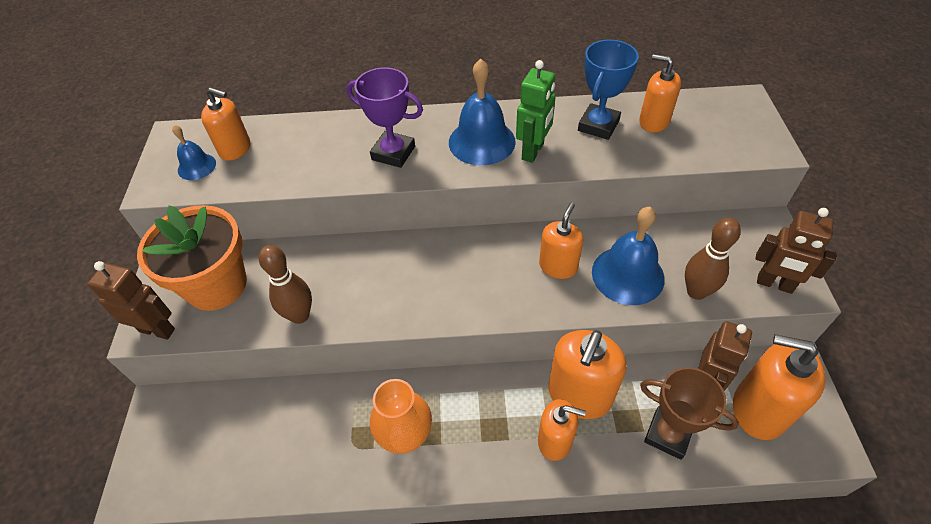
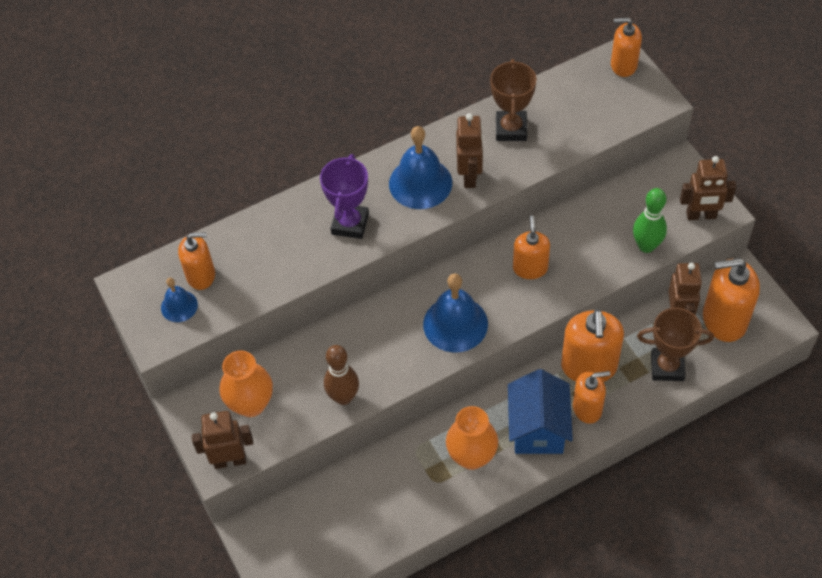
camera: 25 degrees left, 5 degrees up
orange flower pot [137,205,247,311] -> orange vase [219,351,273,417]
purple trophy [347,68,423,168] -> purple trophy turned 75 degrees counterclockwise [320,154,369,239]
green robot [516,60,556,163] -> brown robot [456,113,483,188]
blue trophy [578,40,639,140] -> brown trophy [490,59,536,141]
blue bell [592,207,665,305] -> blue bell moved to [423,274,488,353]
orange soap dispenser [639,54,681,132] -> orange soap dispenser moved to [611,18,642,77]
brown bowling pin [685,218,741,300] -> green bowling pin [633,188,667,253]
none -> blue house [508,369,573,454]

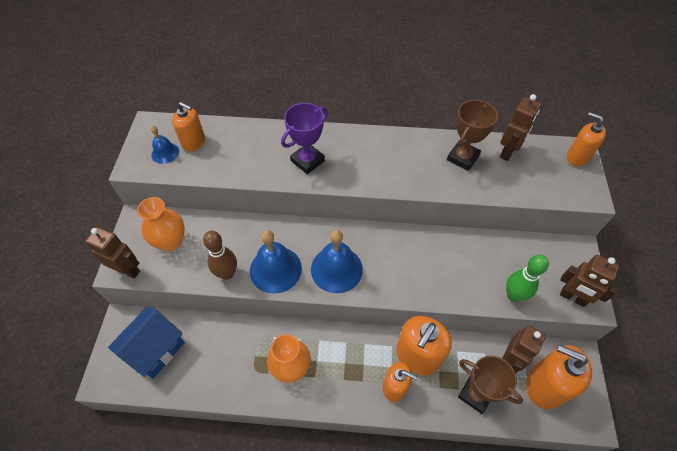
camera: 30 degrees right, 0 degrees up
blue bell [389,126,452,209] -> blue bell moved to [250,230,302,294]
brown robot [456,113,483,188] -> brown robot moved to [500,94,541,161]
blue house [508,369,573,454] -> blue house moved to [108,306,185,379]
orange soap dispenser [513,216,550,279] -> none

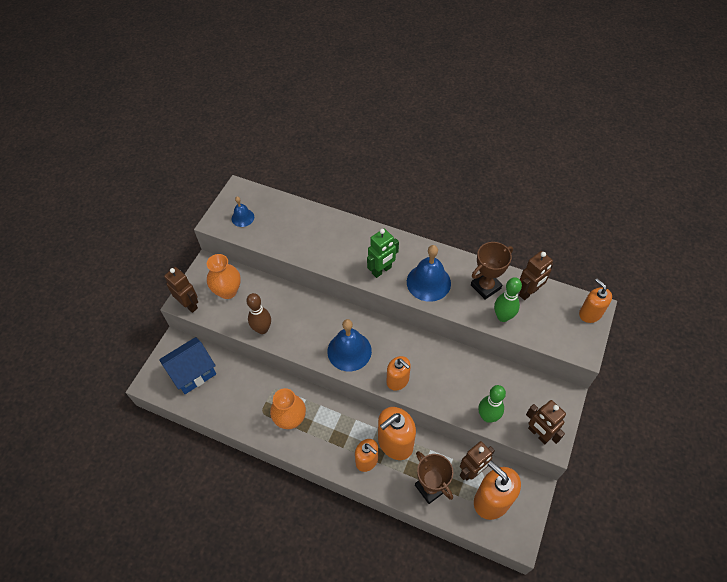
camera: 20 degrees right, 0 degrees up
orange soap dispenser [172,102,205,151] -> orange soap dispenser moved to [386,356,411,391]
blue bell [250,230,302,294] -> blue bell moved to [407,245,451,302]
purple trophy [281,103,328,174] -> none
none -> green robot [367,229,399,278]
none -> green bowling pin [494,277,522,322]

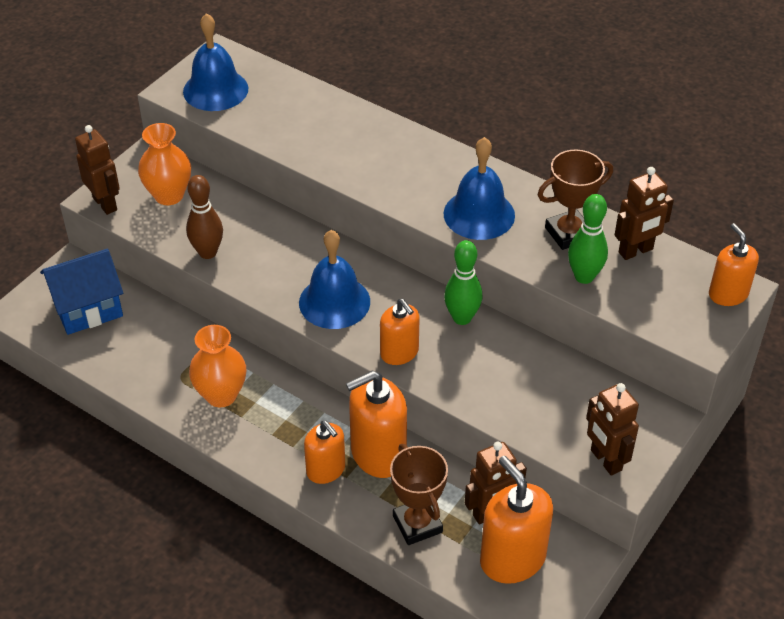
camera: 10 degrees right, 10 degrees down
blue bell [232,197,254,227] -> blue bell [183,13,248,111], size x1.80
green robot [367,229,399,278] -> none
green bowling pin [479,385,506,422] -> green bowling pin moved to [444,240,483,325]

